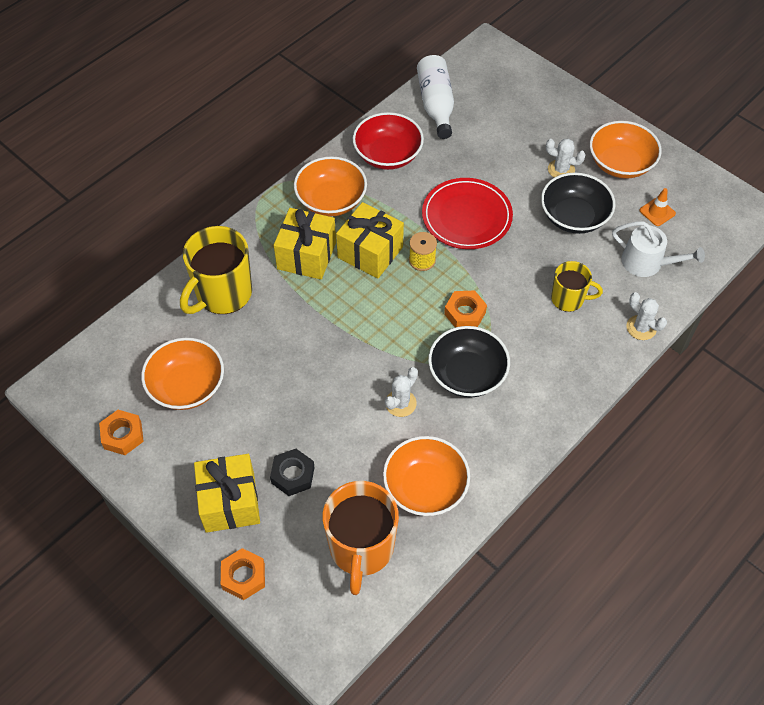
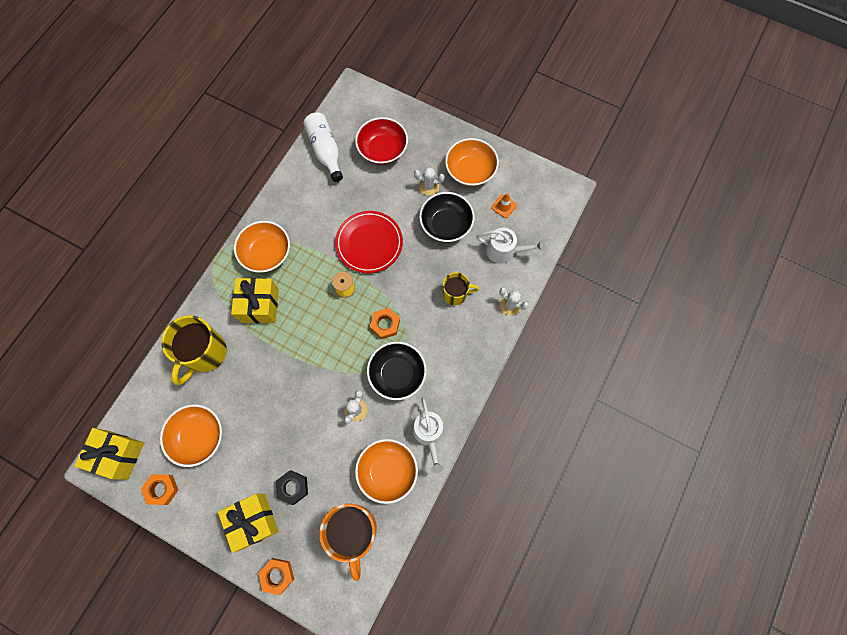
camera: 15 degrees left, 15 degrees up
yellow gift [336,202,404,279] -> yellow gift moved to [74,428,144,480]
red bowl [353,112,424,170] -> red bowl moved to [355,117,408,165]
none -> white watering can [413,398,444,473]

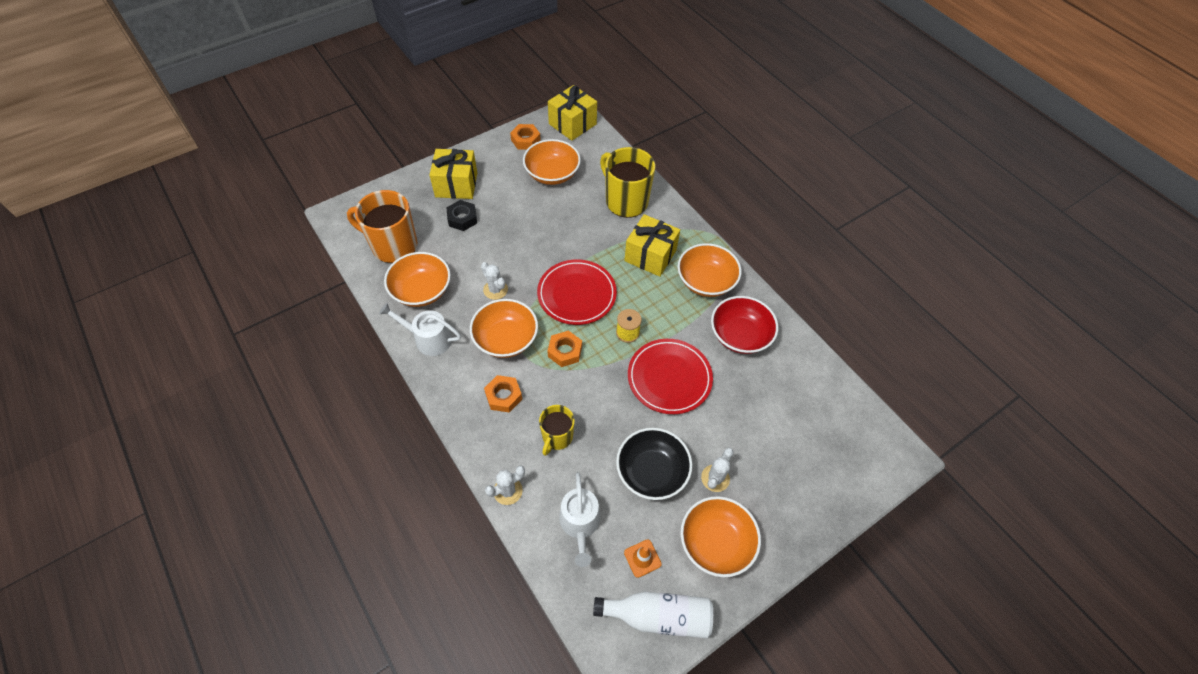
camera: 115 degrees right, 15 degrees down
orange nut [258,558,294,595] -> orange nut moved to [484,375,522,413]
white bottle [303,112,343,182] -> white bottle moved to [593,592,713,638]
red bowl [355,117,408,165] -> red bowl moved to [711,296,778,354]
black bowl [367,342,426,400] -> orange bowl [470,299,538,358]
white watering can [476,227,546,263] -> white watering can turned 45 degrees counterclockwise [559,472,600,567]
none -> red plate [537,259,617,325]

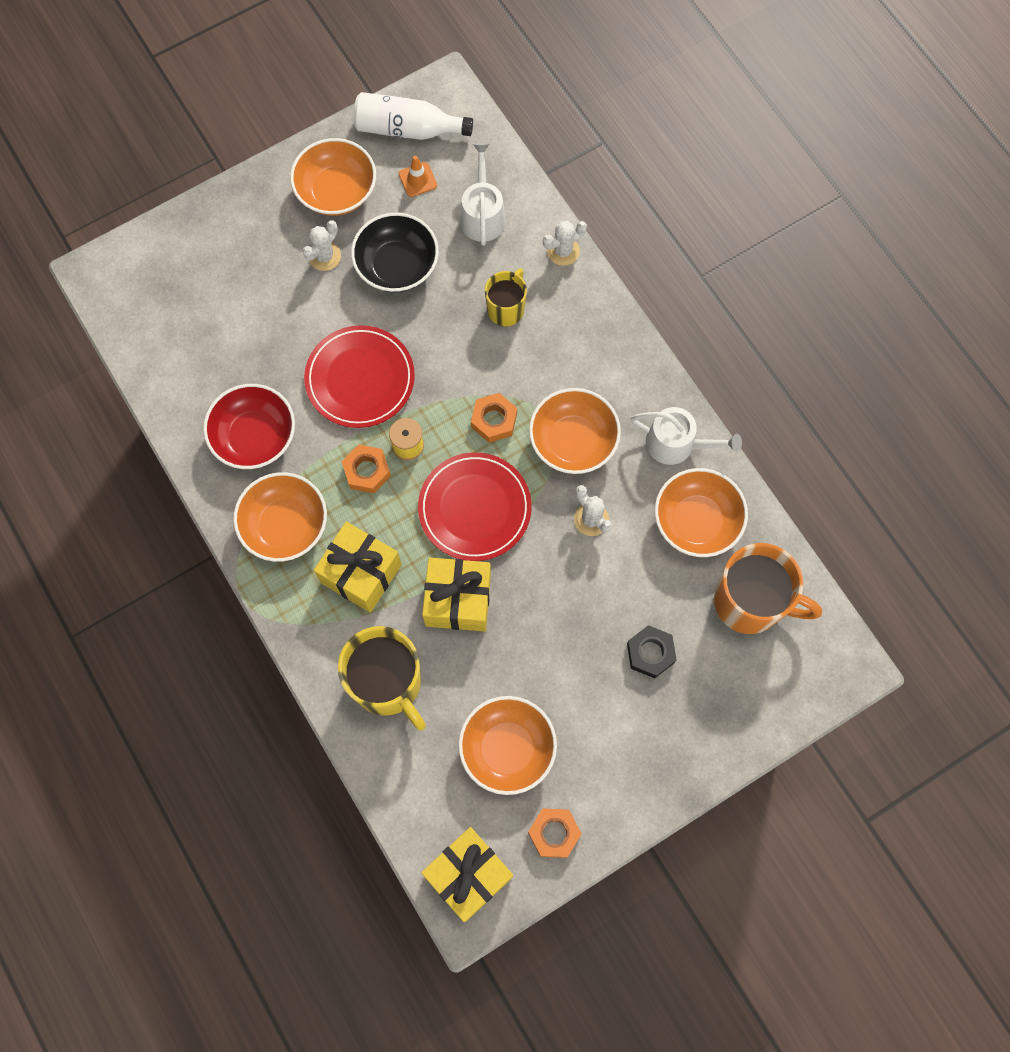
camera: 175 degrees left, 15 degrees up
yellow gift [429,149,477,199] -> yellow gift moved to [422,557,491,632]
orange nut [484,375,522,413] -> orange nut moved to [342,444,391,493]

